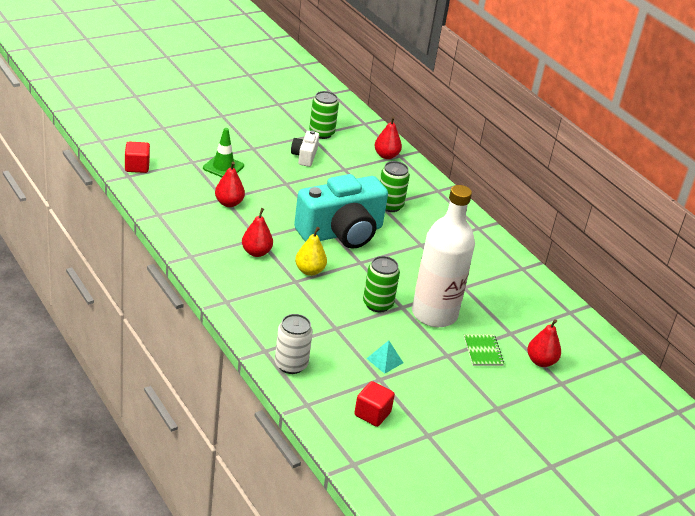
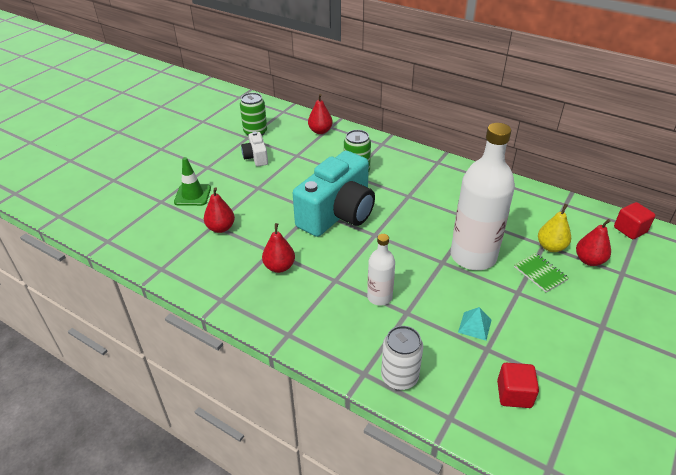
camera: 20 degrees left, 5 degrees up
red cube [125,141,150,173] -> red cube moved to [614,202,655,239]
yellow pear [295,227,327,276] -> yellow pear moved to [538,204,571,252]
green can [363,256,400,312] -> none
none -> white bottle [367,234,395,306]

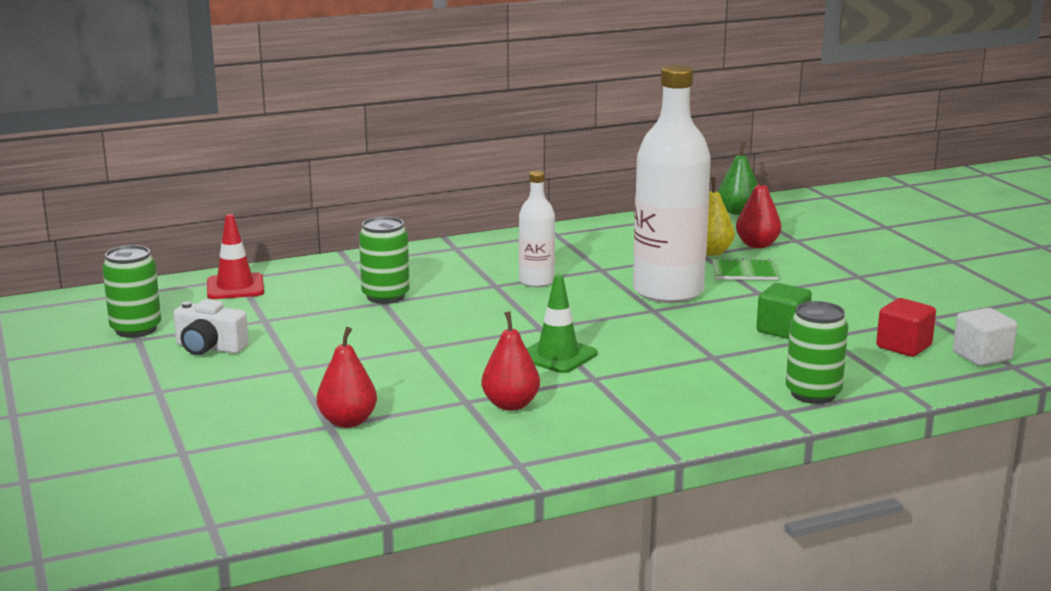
camera: 55 degrees left, 20 degrees down
green traffic cone [174,157,211,206] -> green traffic cone moved to [527,275,597,373]
turquoise camera [293,151,375,237] -> none
red pear [308,94,333,134] -> red traffic cone [207,214,264,299]
white bottle [367,234,395,306] -> white bottle moved to [519,171,555,287]
white can [381,326,423,390] -> green can [786,301,848,404]
turquoise pyramid [458,307,491,341] -> green cube [757,283,812,339]
red cube [614,202,655,239] -> green pear [718,142,758,215]
none -> white cube [953,308,1017,366]

